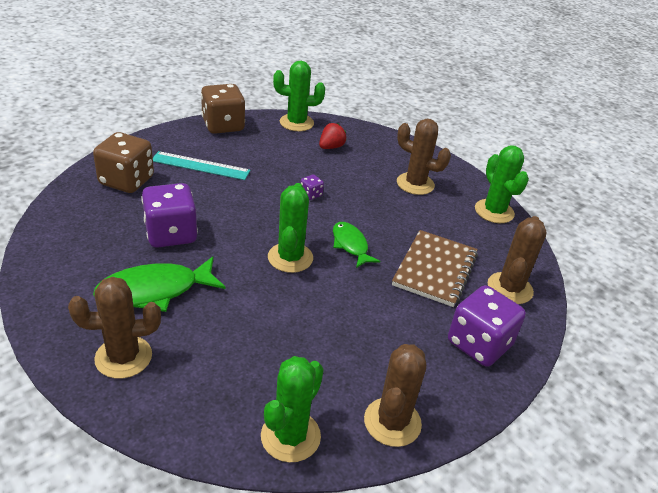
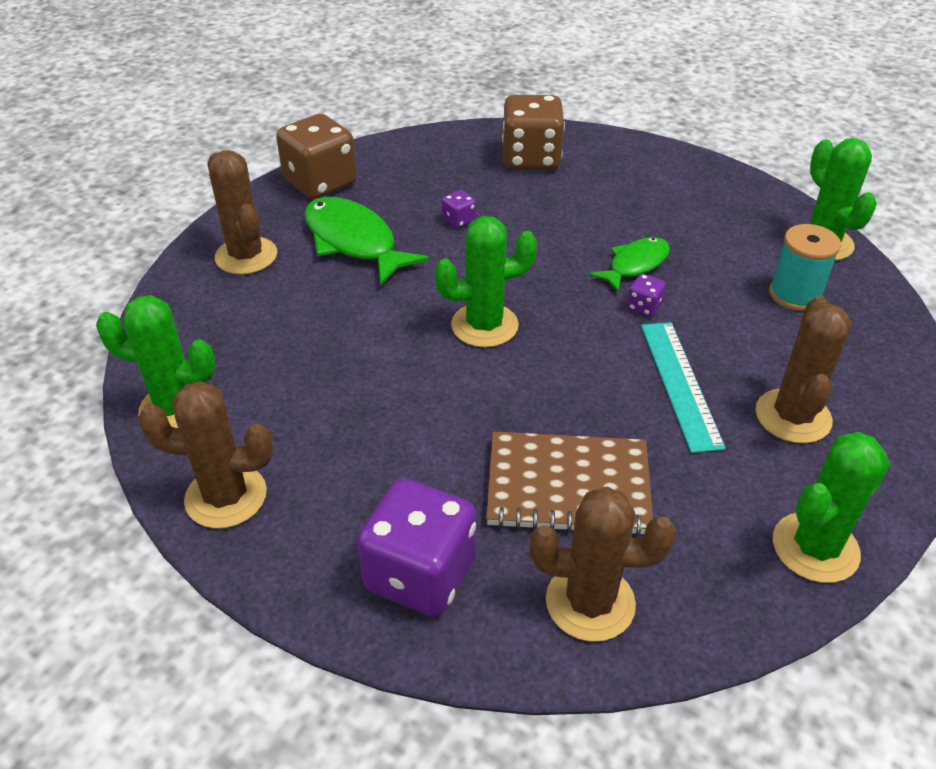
camera: 75 degrees right, 5 degrees up
purple dice [141,183,198,248] -> purple dice [442,190,476,228], size x0.43
turquoise ruler [153,151,251,180] -> turquoise ruler moved to [641,322,726,453]
brown dice [201,84,245,134] -> brown dice moved to [276,114,357,199]
red strawberry [319,123,347,149] -> turquoise spool [769,224,841,311]
green fish [333,222,380,268] -> green fish moved to [589,237,670,292]

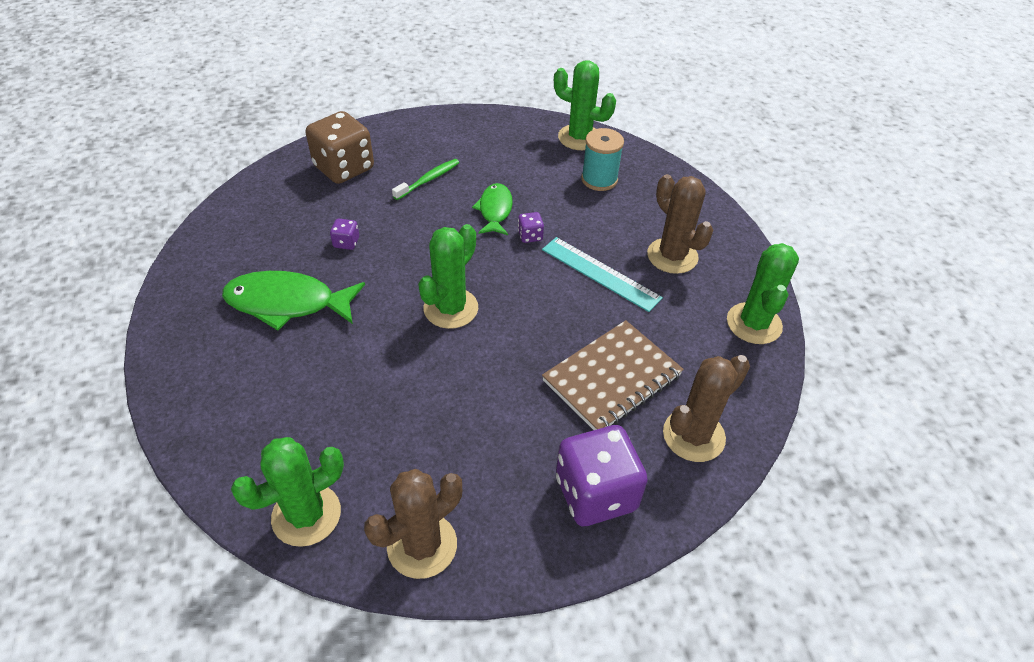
camera: 45 degrees left, 5 degrees up
brown cactus [207,150,277,275] -> none
brown dice [276,114,357,199] -> none
none -> green toothbrush [392,159,459,200]

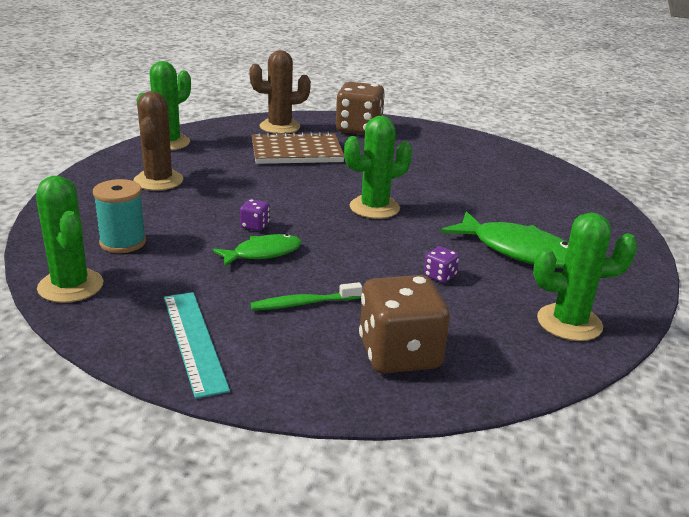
camera: 150 degrees left, 20 degrees down
green cactus [231,437,344,547] -> green cactus moved to [533,212,638,341]
brown cactus [364,469,462,579] -> none
green fish [472,183,513,235] -> green fish turned 150 degrees counterclockwise [212,234,302,267]
turquoise ruler [542,237,663,312] -> turquoise ruler moved to [164,292,230,399]
purple dice [556,425,648,526] -> brown dice [336,82,385,135]

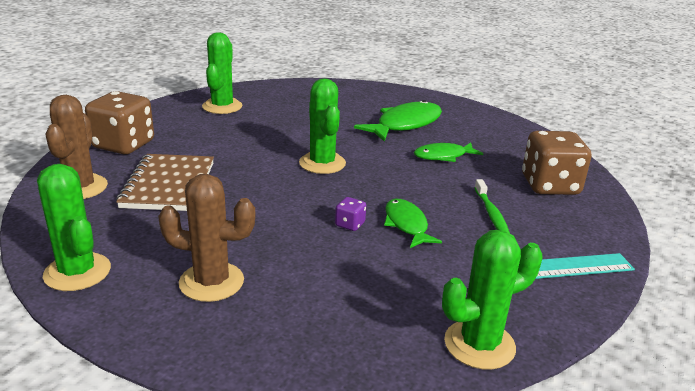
camera: 80 degrees left, 0 degrees up
turquoise spool [93,179,146,253] -> none
purple dice [424,246,459,283] -> green fish [414,142,483,162]
green cactus [533,212,638,341] -> green cactus moved to [202,32,242,114]

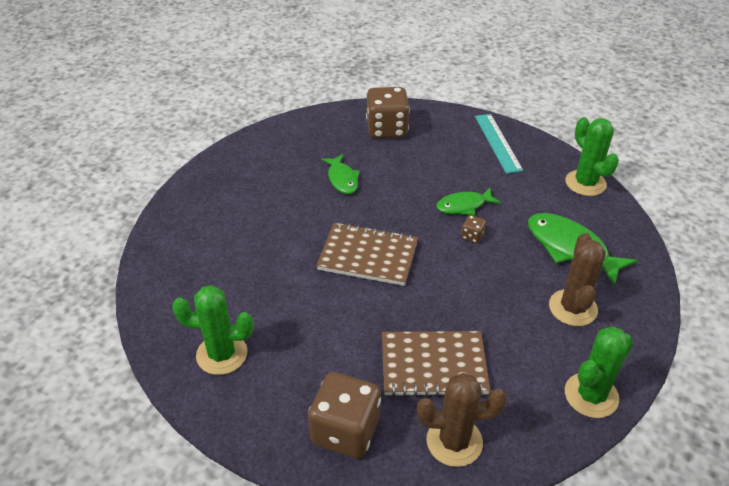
camera: 90 degrees left, 15 degrees up
green cactus [299,78,346,174] -> brown notebook [316,222,418,286]
purple dice [335,197,366,231] -> brown dice [461,215,486,243]
green fish [354,100,442,142] -> green fish moved to [528,213,638,286]
green toothbrush [474,179,510,233] -> none

